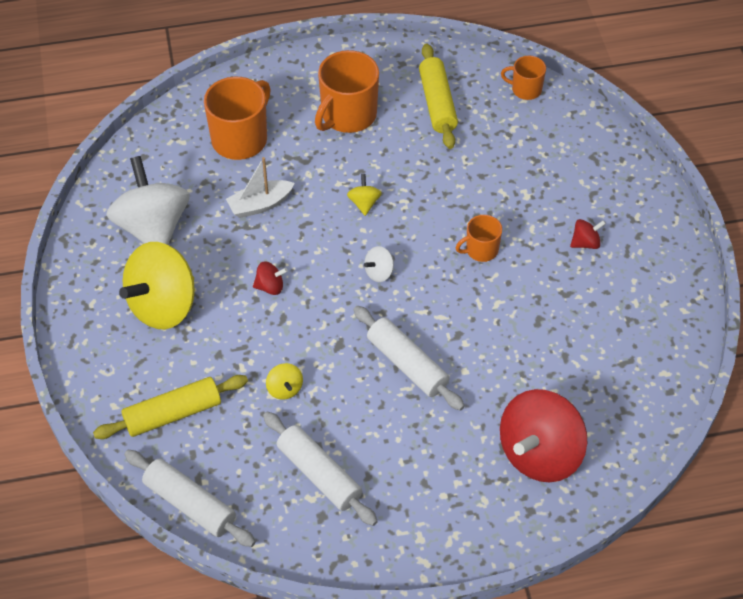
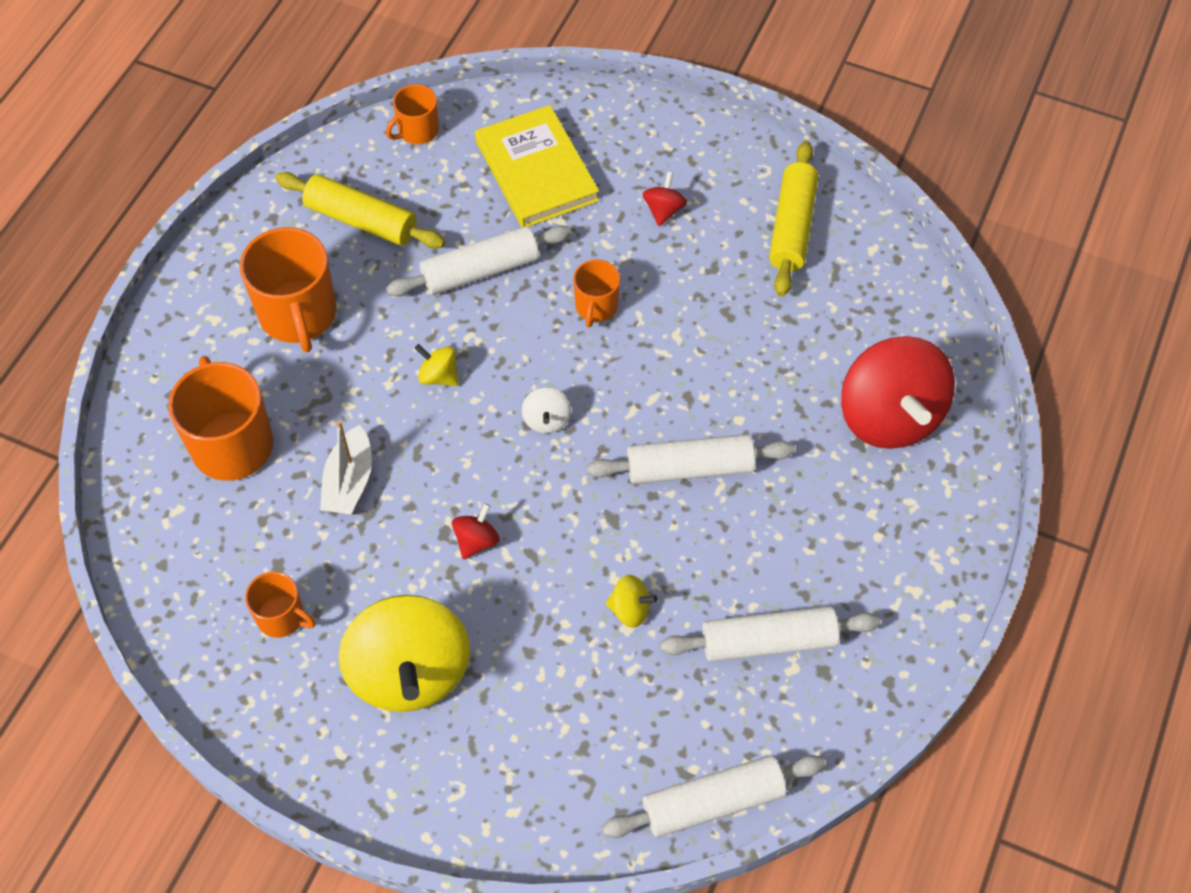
camera: 55 degrees left, 5 degrees up
yellow rolling pin [93,375,248,439] -> yellow rolling pin moved to [769,141,818,296]
white spinning top [106,156,190,245] -> orange mug [245,572,315,638]
none -> white rolling pin [386,225,571,297]
none -> yellow book [475,105,599,227]

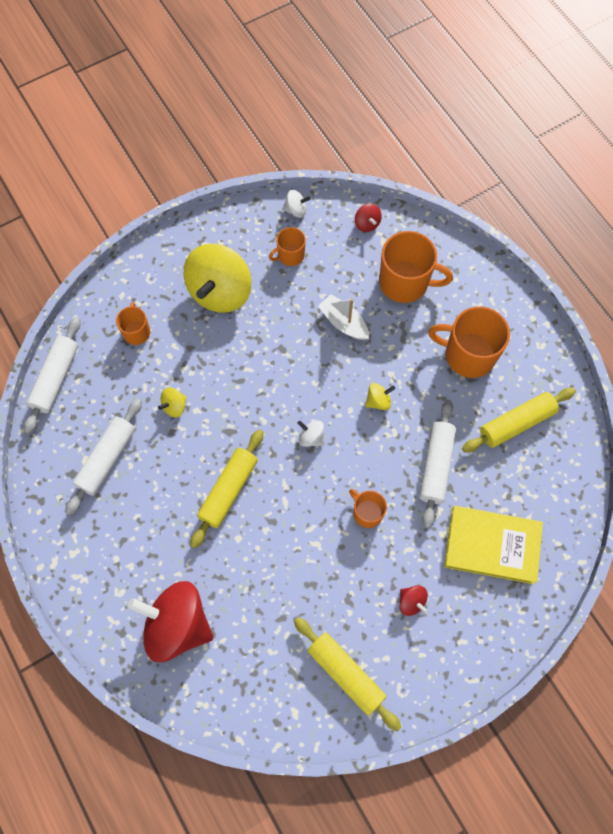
camera: 125 degrees right, 10 degrees up
yellow spinning top [339,595,470,712] -> yellow spinning top turned 90 degrees counterclockwise [184,244,251,313]
orange mug [386,84,439,144] -> orange mug moved to [116,302,150,345]
red spinning top [452,503,500,559] -> red spinning top moved to [355,204,382,232]
white rolling pin [586,434,795,484] -> yellow rolling pin [190,429,264,548]
none -> white spinning top [282,190,311,218]

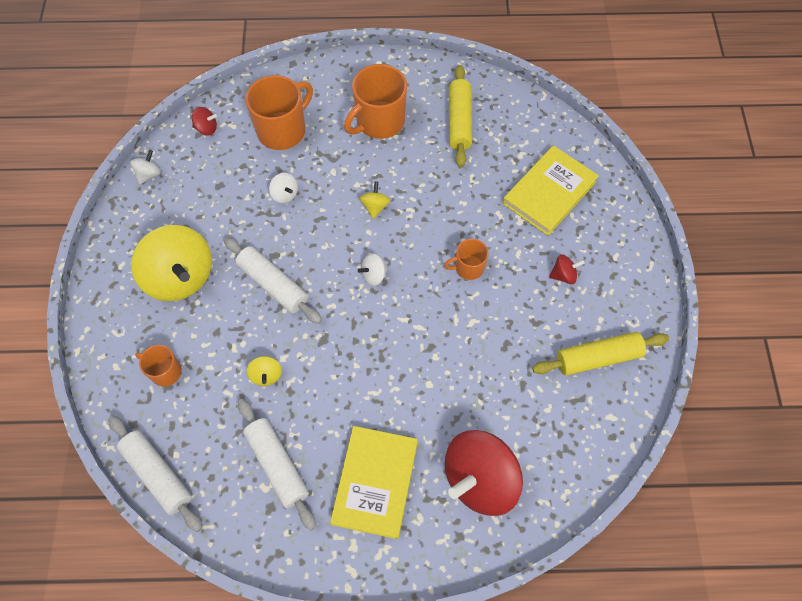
camera: 60 degrees left, 5 degrees down
yellow rolling pin [190,429,264,548] -> none
orange mug [269,227,306,266] -> none
white boat [318,294,369,340] -> white spinning top [269,173,298,203]
white rolling pin [419,400,456,528] -> white rolling pin moved to [223,237,322,324]
none -> yellow book [330,426,418,539]

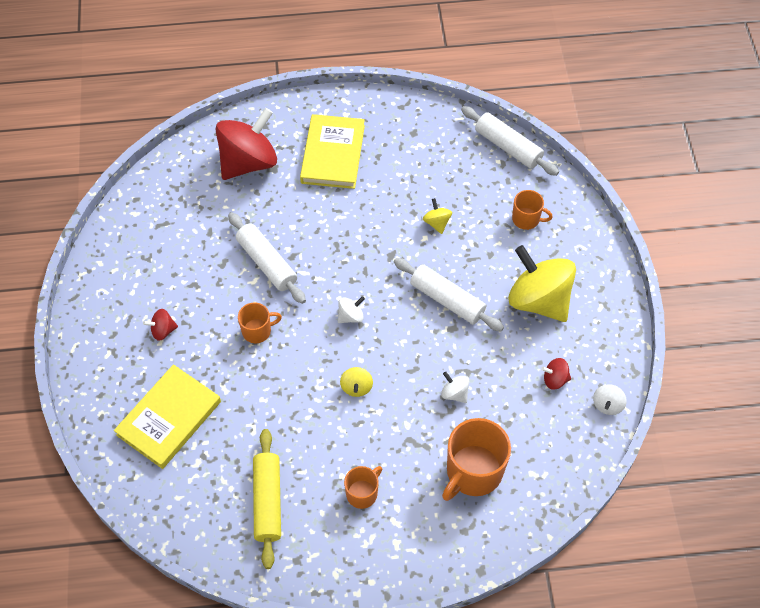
camera: 175 degrees right, 5 degrees down
red spinning top [192,107,217,135] -> red spinning top moved to [541,358,571,390]
white rolling pin [238,399,316,531] -> white rolling pin moved to [228,212,306,304]
orange mug [344,64,407,139] -> orange mug [344,466,382,509], size x0.55
yellow rolling pin [532,332,669,376] -> none

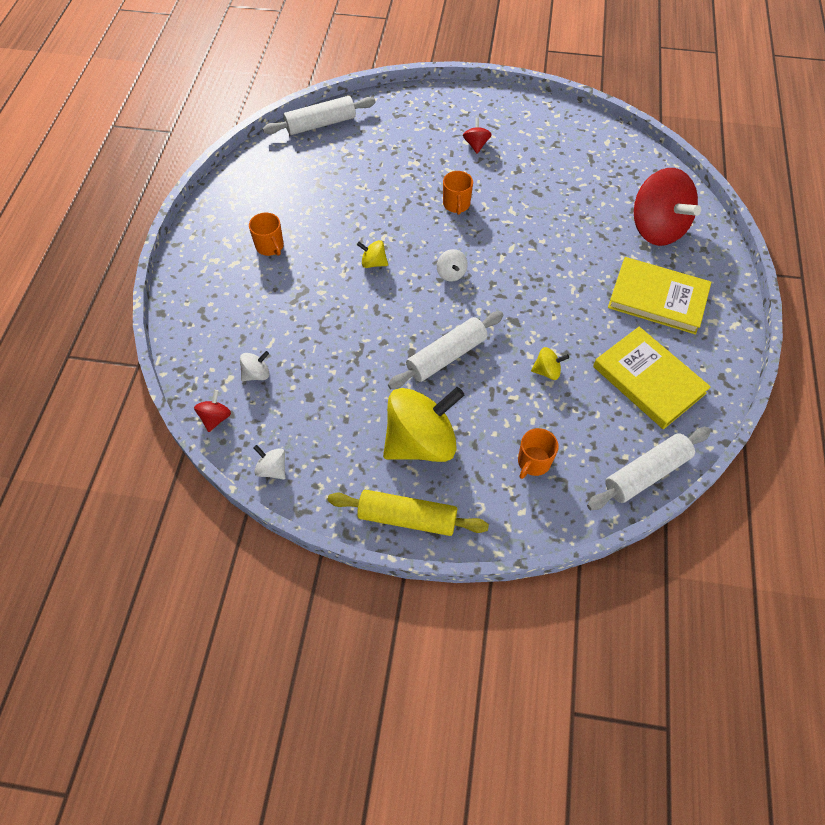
camera: 105 degrees right, 0 degrees up
yellow book [114,364,221,469] -> yellow book moved to [593,327,711,429]
white rolling pin [228,212,306,304] -> white rolling pin moved to [263,96,375,135]
yellow rolling pin [253,429,281,569] -> yellow rolling pin moved to [328,490,489,536]
white spinning top [441,372,469,403] -> white spinning top moved to [240,351,269,381]
orange mug [442,418,511,501] -> none
red spinning top [541,358,571,390] -> red spinning top moved to [194,390,231,432]

